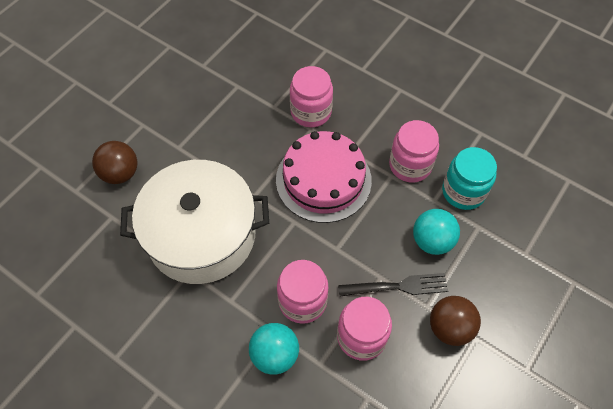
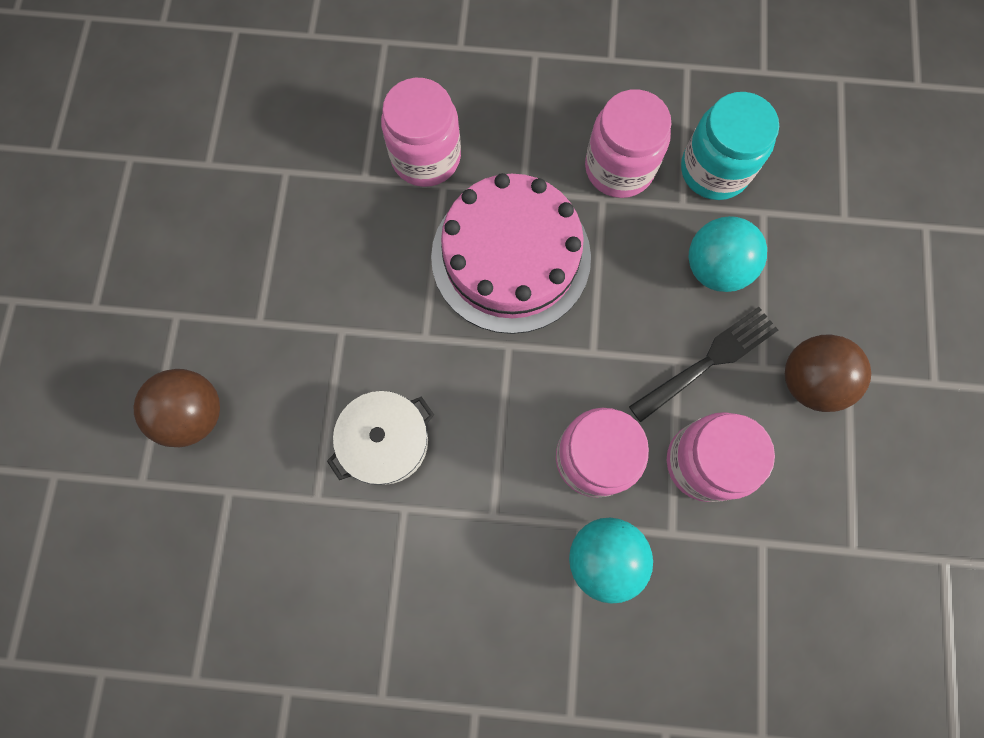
camera: 30 degrees left, 15 degrees up
white pot [120,160,269,284] -> white pot [327,391,434,485], size x0.46

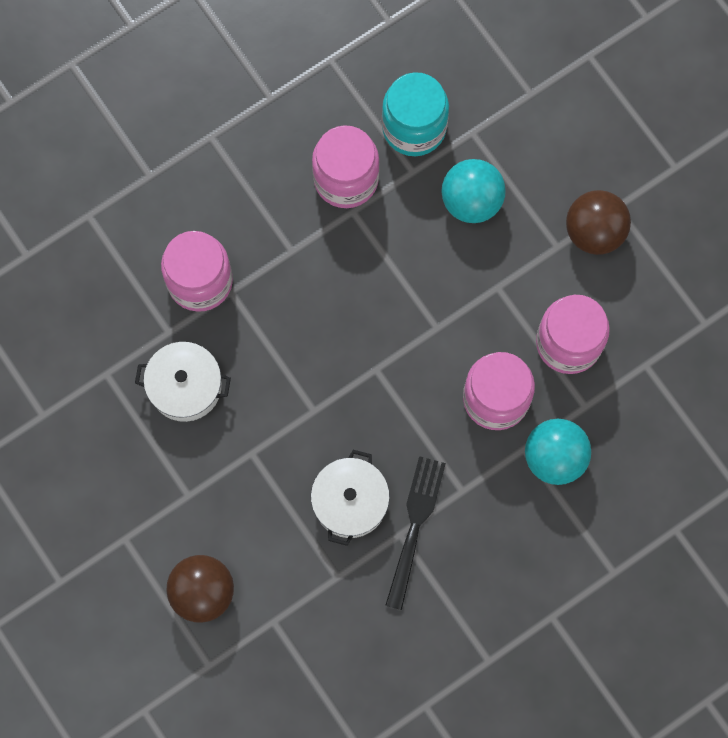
camera: 40 degrees left, 0 degrees up
pink cake [431,173,591,334] -> none
black fork [629,307,778,422] -> black fork moved to [385,456,446,610]
none -> white pot [135,342,231,422]

